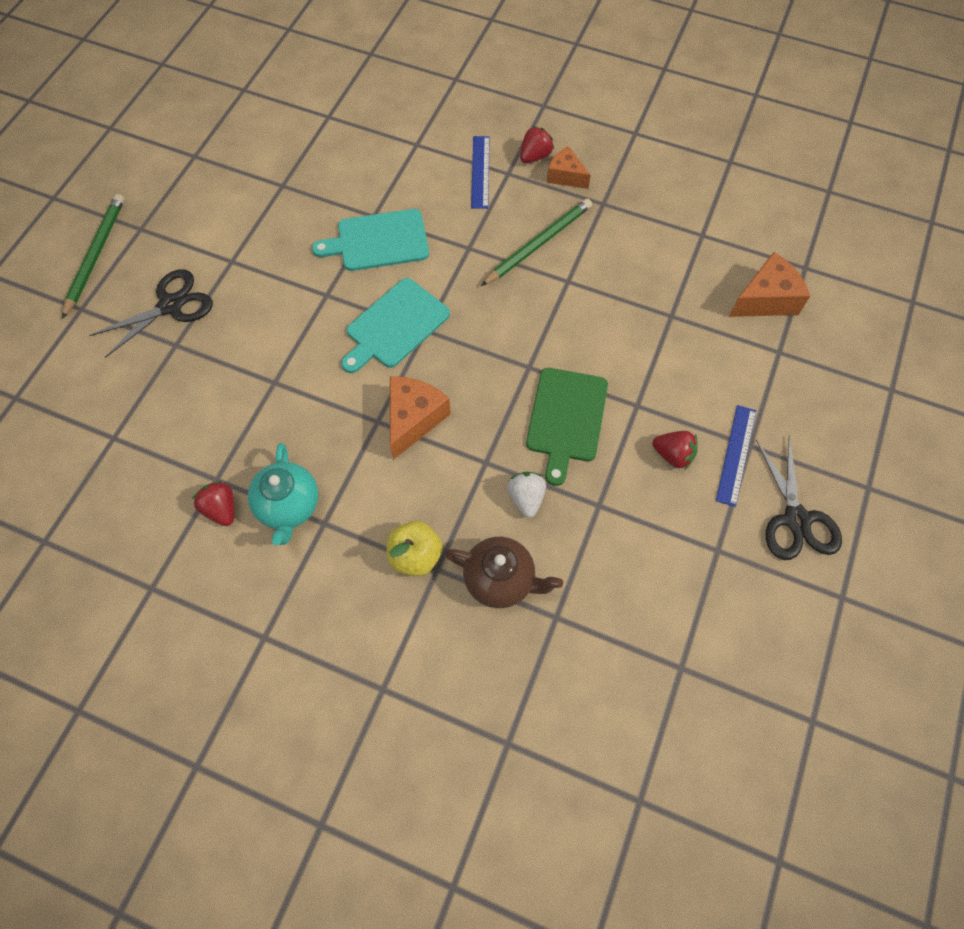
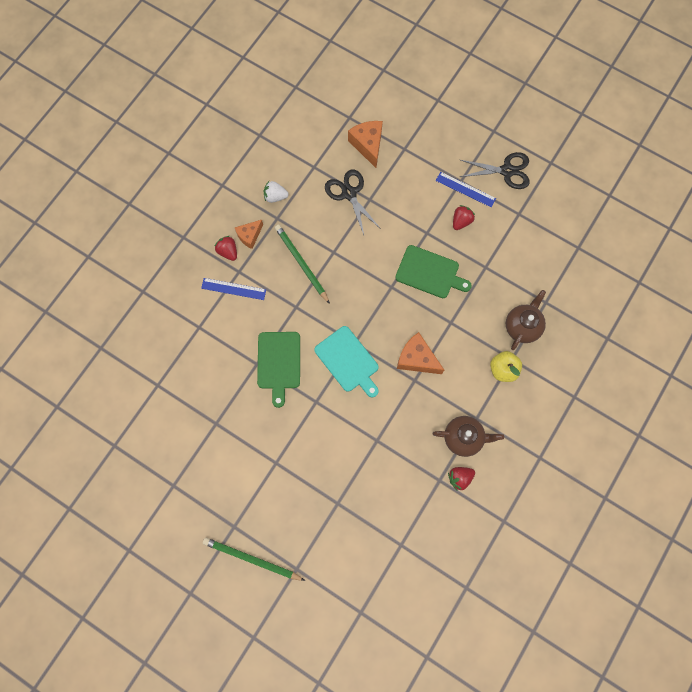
camera: 80 degrees left, 10 degrees up
black scissors [89,269,213,358] -> black scissors moved to [325,170,381,235]
turquoise teapot [248,443,319,546] -> brown teapot [433,416,504,457]
turquoise cutting board [312,209,429,271] -> green cutting board [257,332,300,408]
white strawberry [507,472,546,518] -> white strawberry moved to [264,181,289,203]

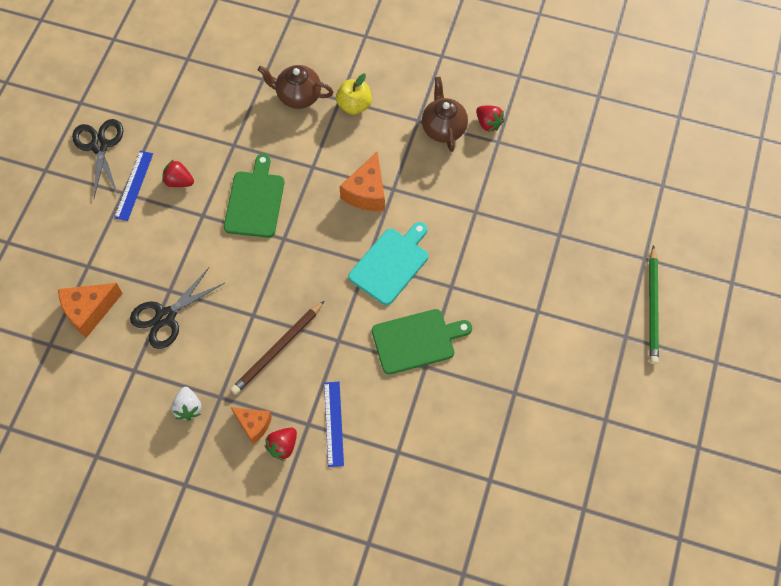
camera: 105 degrees left, 10 degrees down
green pencil [275,225,330,304] -> brown pencil [230,301,325,395]

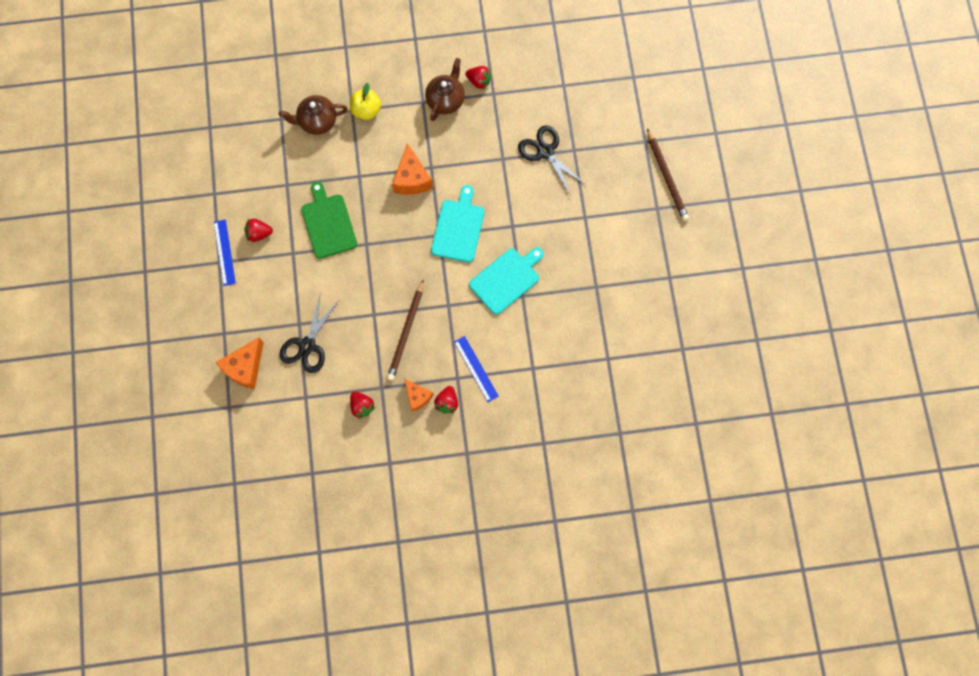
camera: 25 degrees left, 10 degrees up
black scissors [72,119,123,198] -> black scissors moved to [518,125,586,196]
white strawberry [171,387,202,421] -> red strawberry [350,392,375,419]
orange cheese [231,407,272,444] -> orange cheese turned 45 degrees clockwise [404,378,433,412]
green cutting board [372,309,472,375] -> turquoise cutting board [469,247,544,315]
brown teapot [422,77,468,152] -> brown teapot turned 60 degrees clockwise [425,58,465,121]
green pencil [649,245,659,364] -> brown pencil [647,128,689,221]

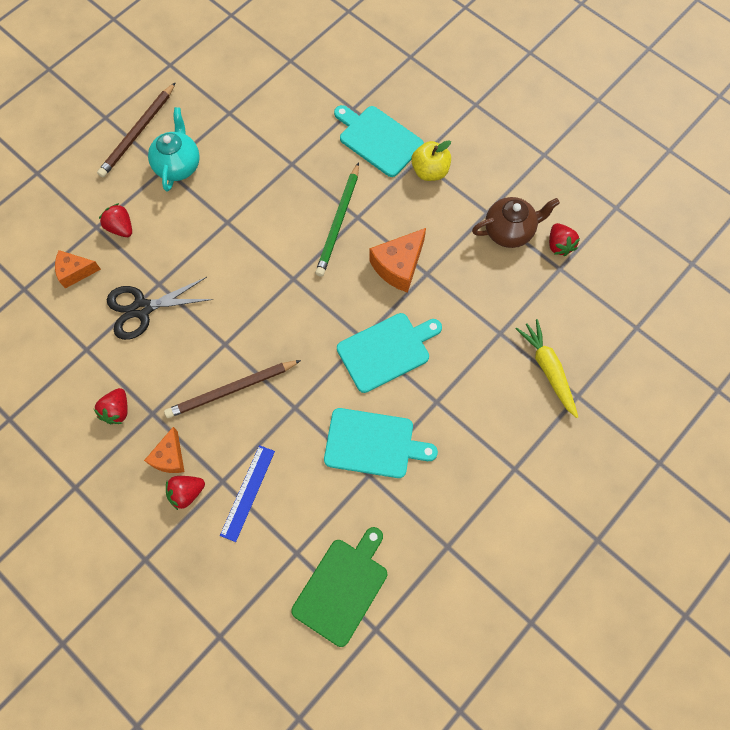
camera: 50 degrees right, 5 degrees down
blue ruler [214,220,236,286] -> turquoise teapot [148,107,200,192]
orange cheese [216,337,264,389] -> orange cheese [55,250,101,289], size x0.65
red strawberry [245,218,273,242] -> red strawberry moved to [99,203,132,237]
brown teapot [279,95,348,135] -> turquoise cutting board [334,105,424,177]
green cutting board [301,182,357,259] -> green cutting board moved to [291,527,387,647]
black scissors [518,125,586,196] -> yellow carrot [516,319,578,418]
brown pencil [647,128,689,221] -> brown pencil moved to [97,83,175,177]
none -> green pencil [315,162,359,277]

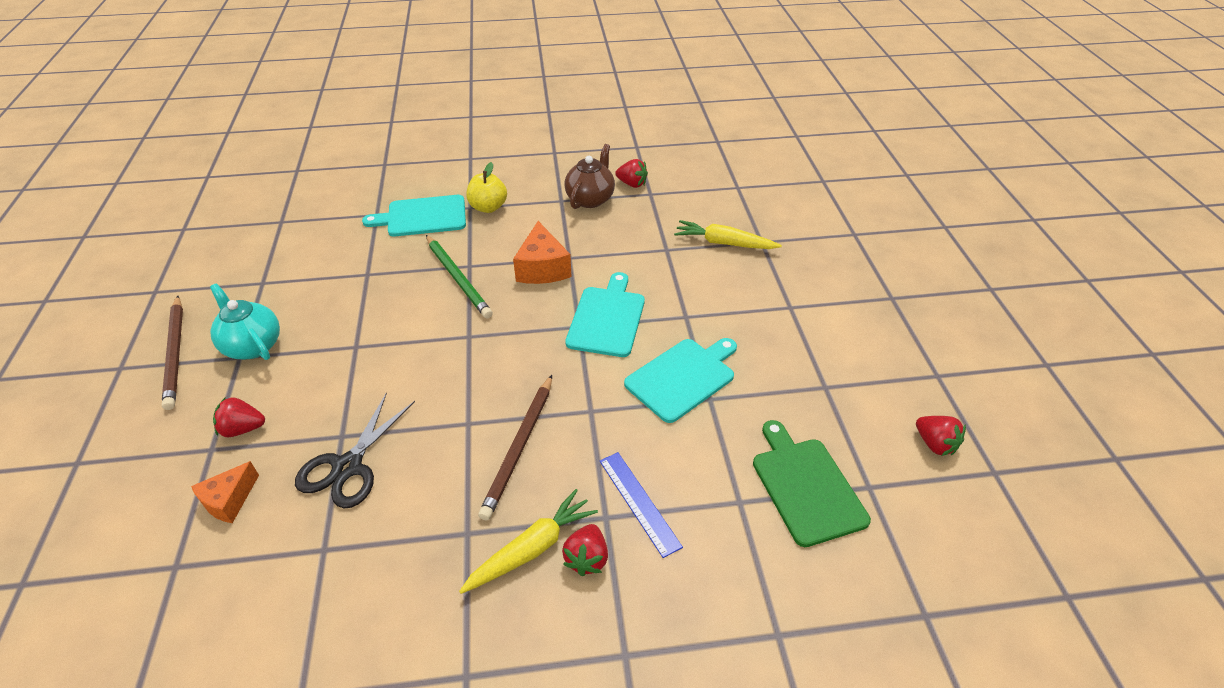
camera: 50 degrees left, 25 degrees down
red strawberry [94,388,128,424] -> red strawberry moved to [916,416,966,456]
orange cheese [144,427,184,473] -> yellow carrot [459,489,598,594]

